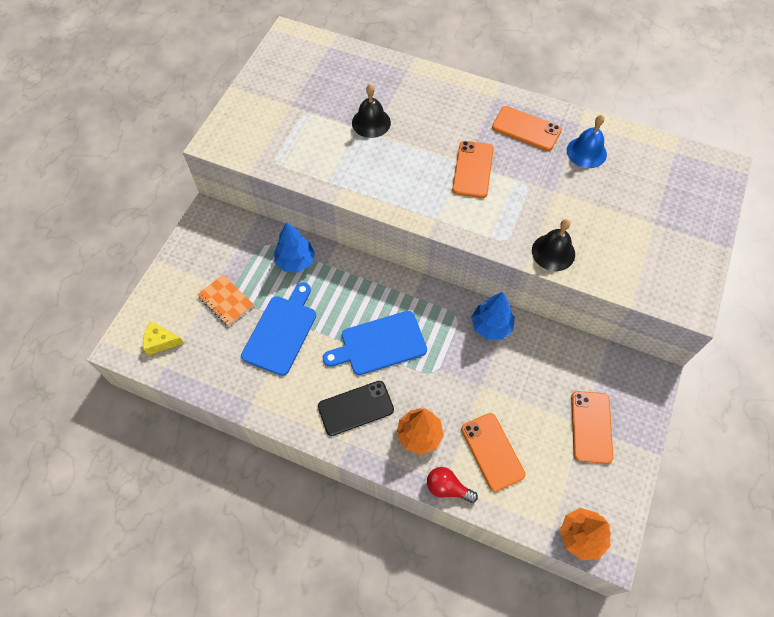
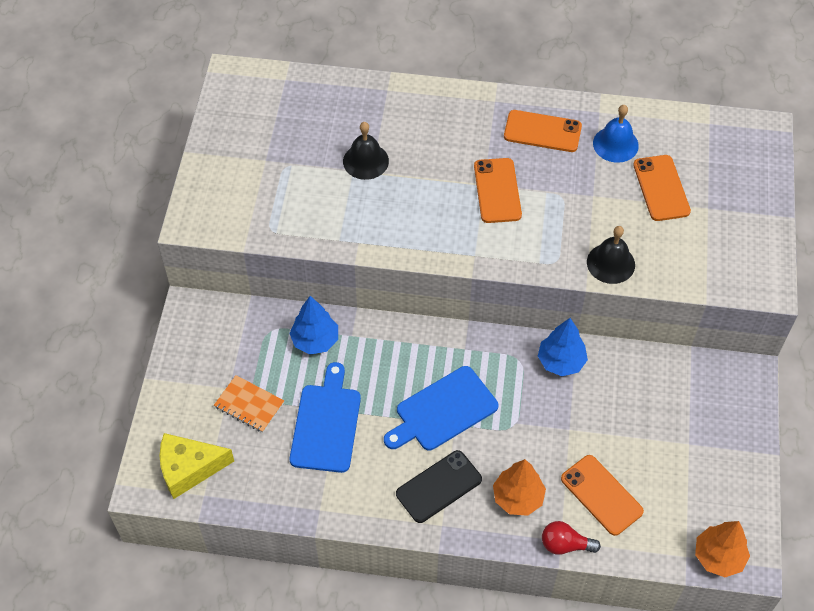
camera: 15 degrees left, 5 degrees down
yellow cheese [143,321,184,355] -> yellow cheese [159,433,234,499], size x1.61
orange phone [571,391,613,464] -> orange phone moved to [633,155,691,221]

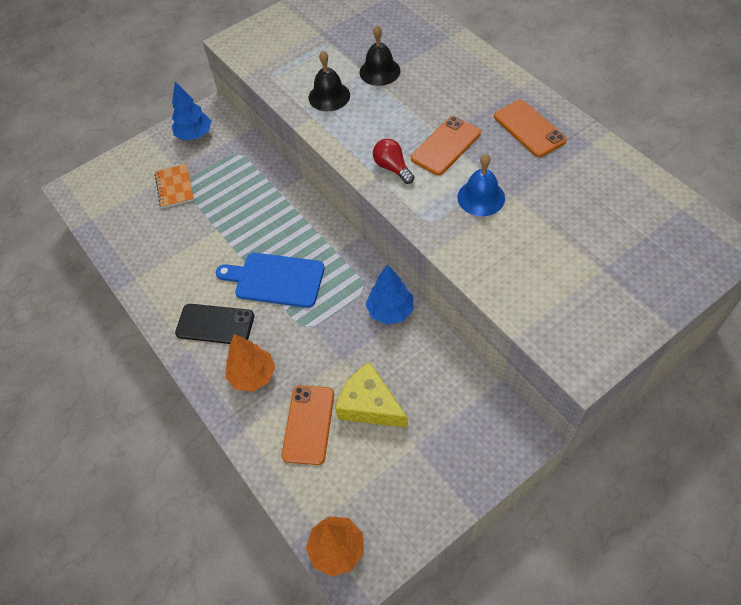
camera: 50 degrees right, 0 degrees up
yellow cheese [159,433,234,499] -> yellow cheese moved to [335,362,408,428]
blue tree [289,296,338,355] -> blue tree moved to [172,82,211,141]
blue cutting board [290,362,361,473] -> none
red light bulb [542,521,601,555] -> red light bulb moved to [373,138,414,184]
black bell [587,226,635,284] -> black bell moved to [309,51,350,111]
blue bell [593,105,639,163] -> blue bell moved to [457,154,505,216]
orange phone [633,155,691,221] -> none

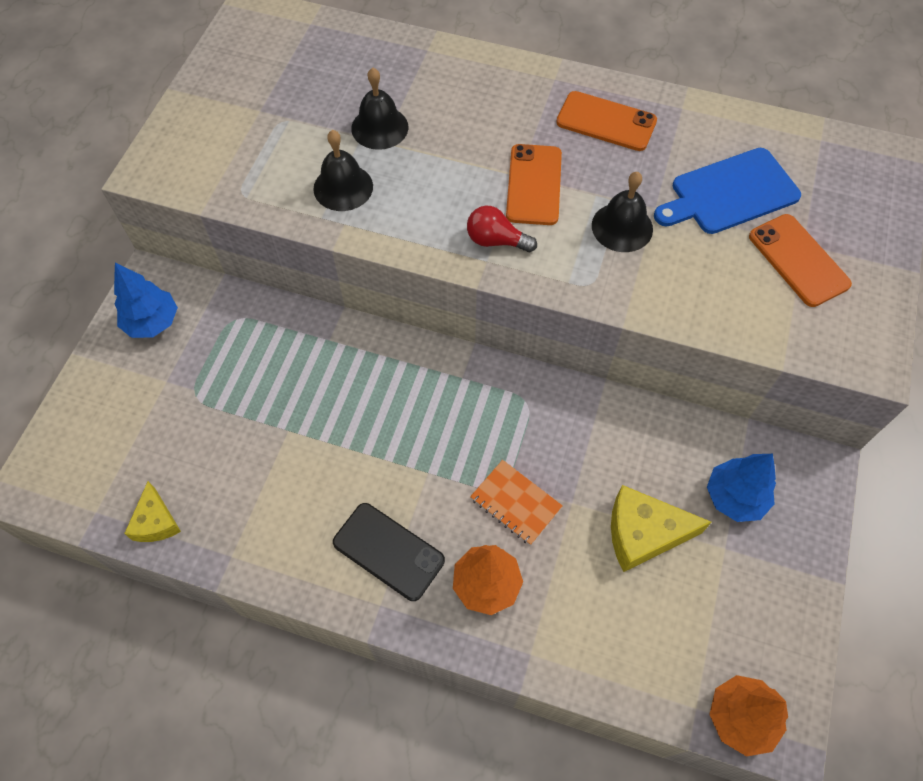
camera: 40 degrees left, 5 degrees up
orange notebook [155,164,194,208] -> orange notebook moved to [470,460,563,545]
black phone [175,304,254,344] -> black phone turned 60 degrees clockwise [333,503,445,601]
blue cutting board [216,253,325,308] -> blue cutting board moved to [654,148,801,234]
orange phone [282,385,334,465] -> orange phone moved to [749,214,852,307]
blue tree [366,264,414,325] -> blue tree moved to [707,454,776,522]
blue bell [457,154,505,216] -> black bell [592,172,653,252]
none -> yellow cheese [124,481,181,542]

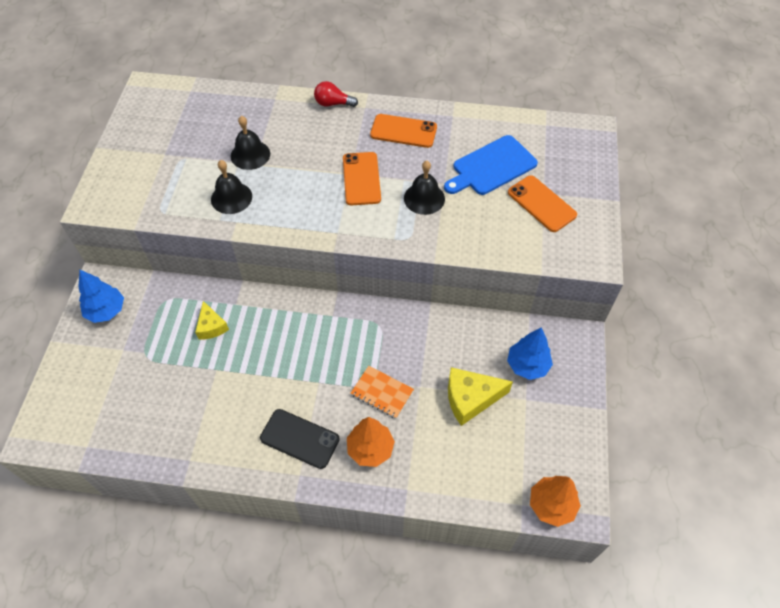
camera: 10 degrees left, 5 degrees down
yellow cheese [124,481,181,542] -> yellow cheese moved to [195,301,229,339]
red light bulb [467,206,537,252] -> red light bulb moved to [314,81,358,107]

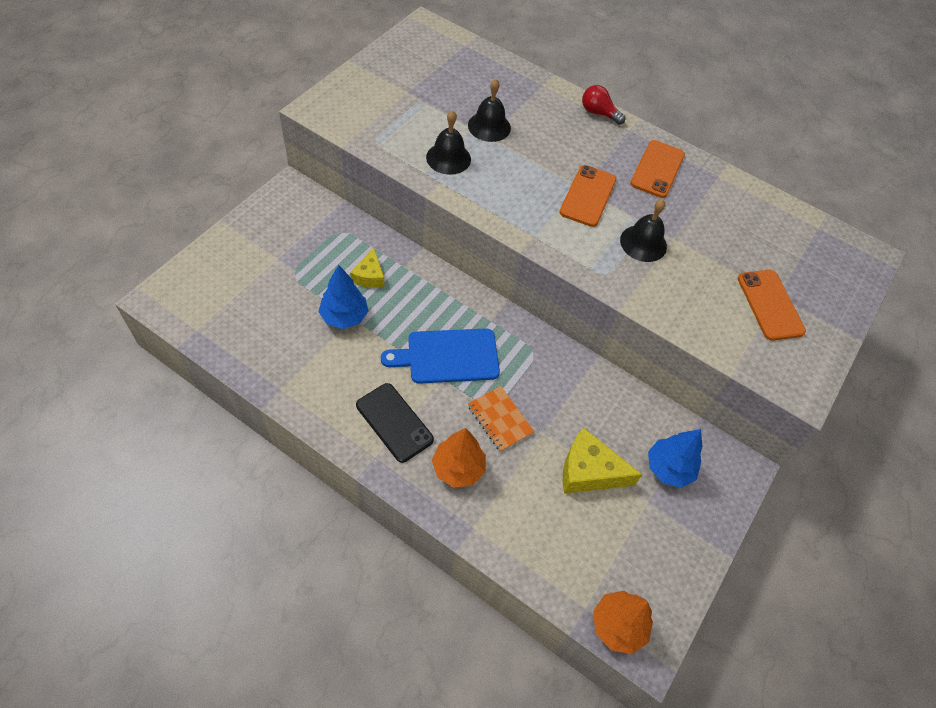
camera: 20 degrees right, 0 degrees up
blue tree [79,270,124,323] -> blue tree moved to [318,265,368,329]
orange phone [370,114,437,148] -> orange phone turned 75 degrees clockwise [630,140,685,198]
blue cutting board [444,135,538,195] -> blue cutting board moved to [381,328,500,384]

